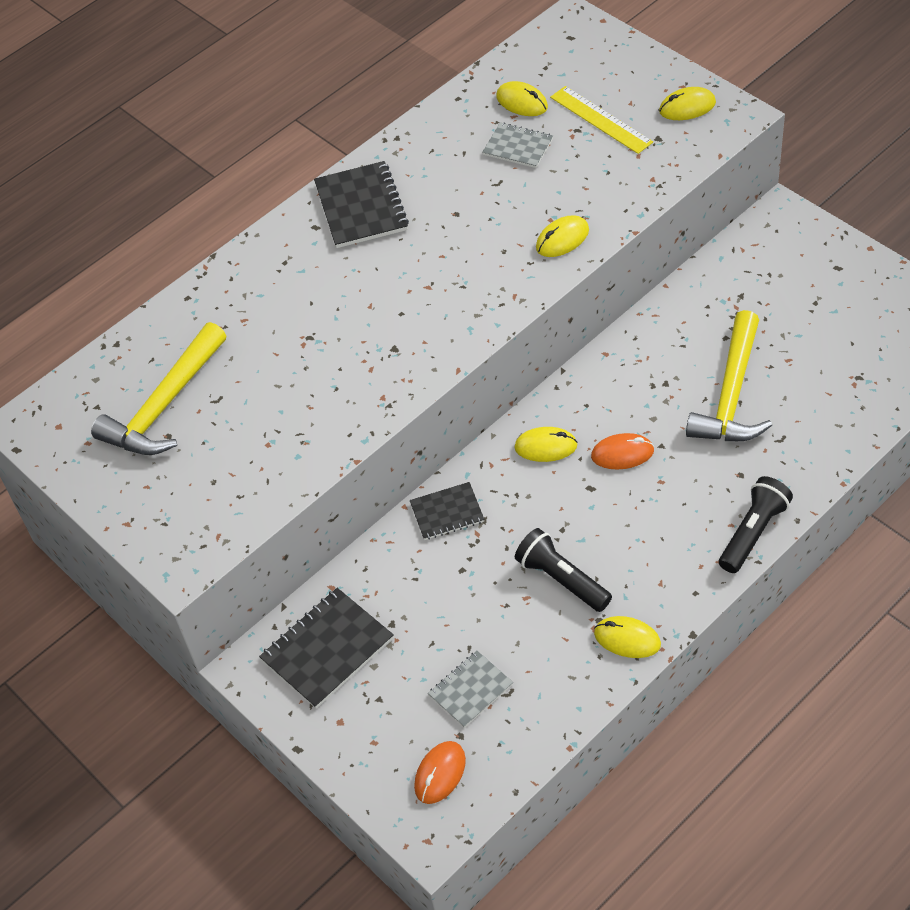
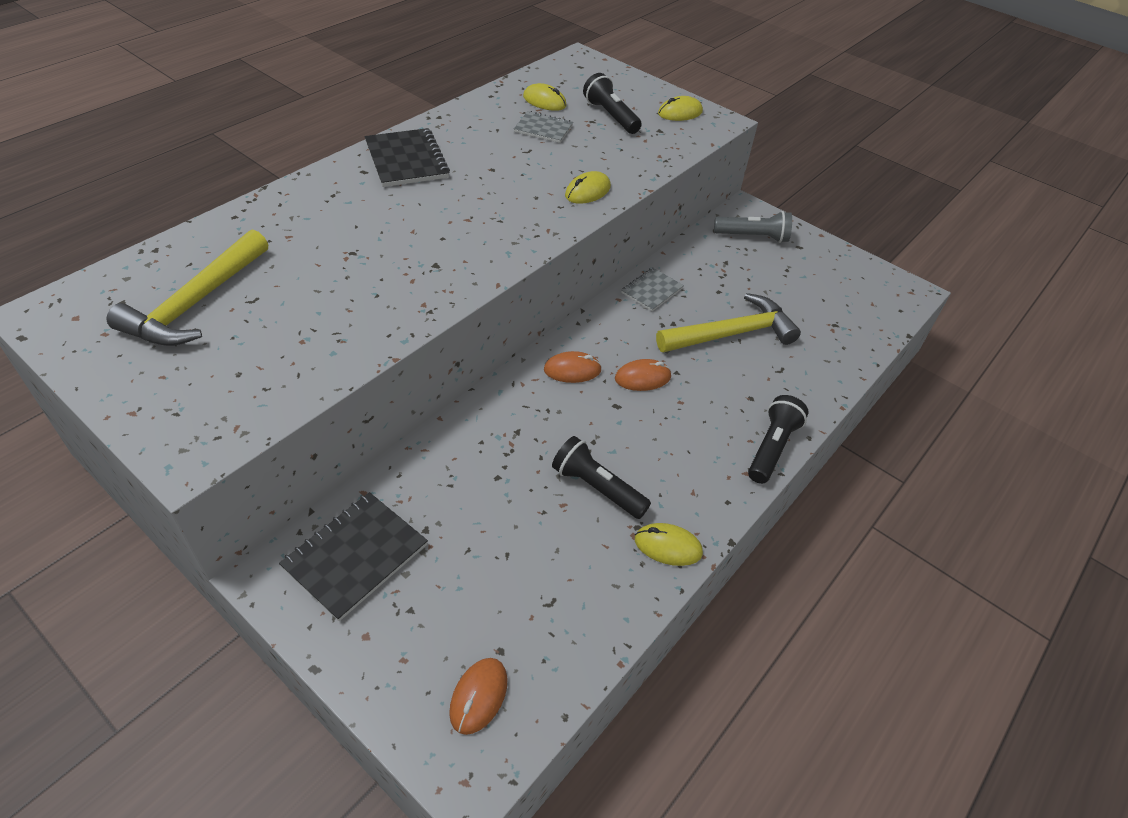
camera: 15 degrees left, 5 degrees down
black notebook [410,482,484,540] -> none
grey notebook [428,651,513,728] -> grey notebook moved to [621,268,684,311]
yellow mouse [514,427,578,462] -> orange mouse [544,351,602,383]
yellow ruler [550,86,653,154] -> black flashlight [583,73,642,134]
yellow hammer [686,310,772,441] -> yellow hammer turned 120 degrees counterclockwise [656,293,801,352]
none -> grey flashlight [714,211,792,243]

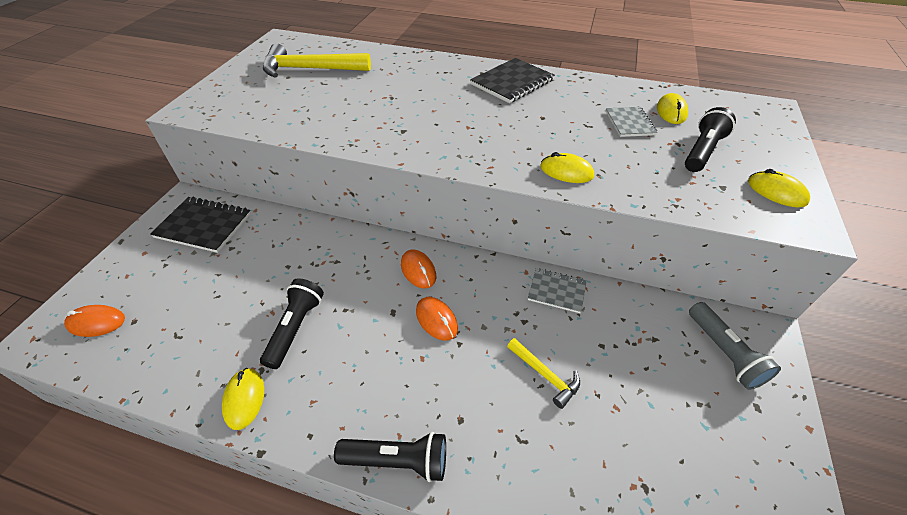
camera: 70 degrees right, 0 degrees up
yellow hammer [656,293,801,352] -> yellow hammer [507,338,580,409], size x0.52

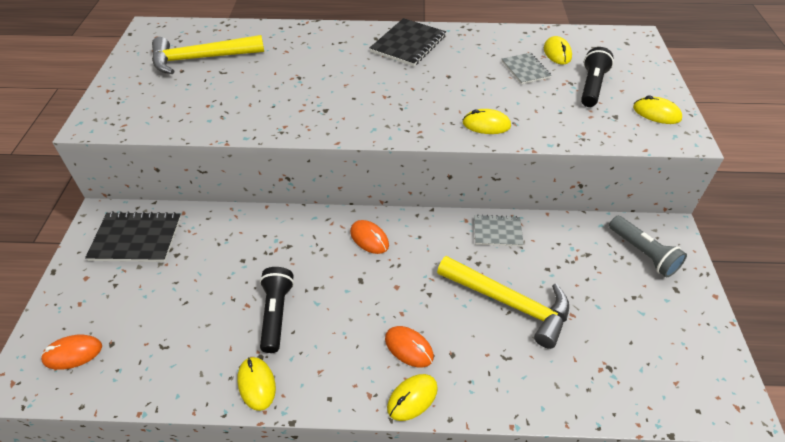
camera: 15 degrees left, 0 degrees up
black flashlight [334,432,446,482] -> yellow mouse [387,374,438,421]
orange mouse [416,297,458,341] -> orange mouse moved to [385,326,434,367]
yellow hammer [507,338,580,409] -> yellow hammer [437,256,569,349], size x1.93

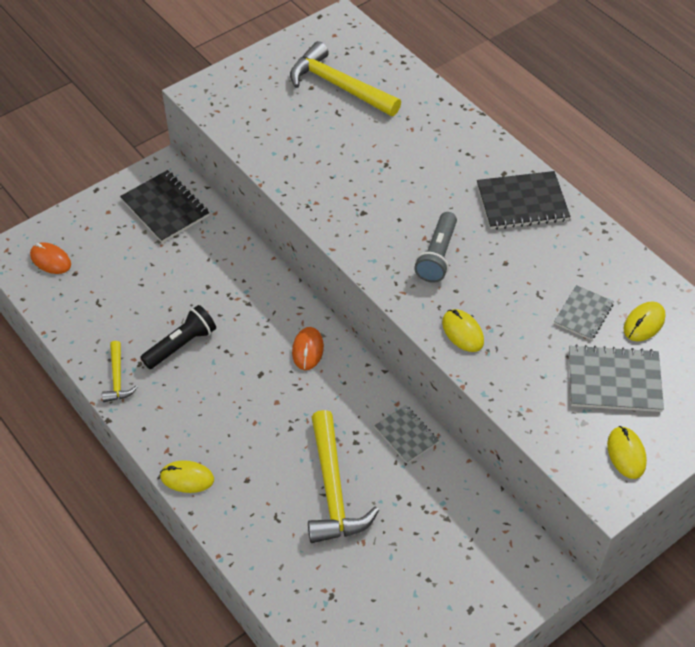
camera: 50 degrees right, 5 degrees up
yellow mouse [237,357,276,411] -> yellow hammer [102,341,138,402]
orange mouse [385,326,434,367] -> none
black flashlight [581,47,614,107] -> grey notebook [569,344,664,412]
grey flashlight [609,216,687,277] -> grey flashlight moved to [414,212,457,283]

